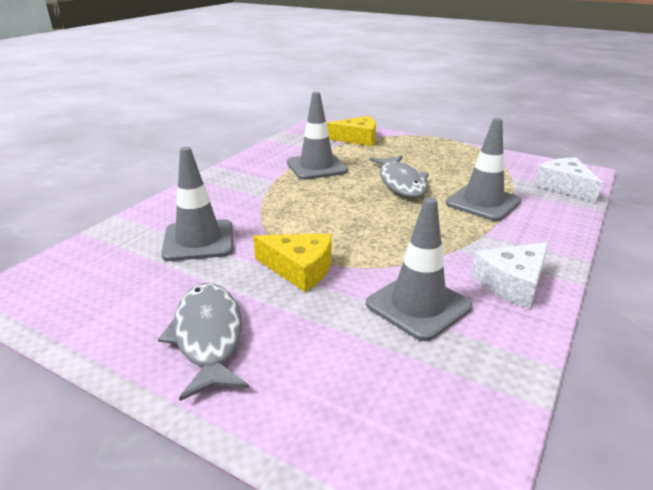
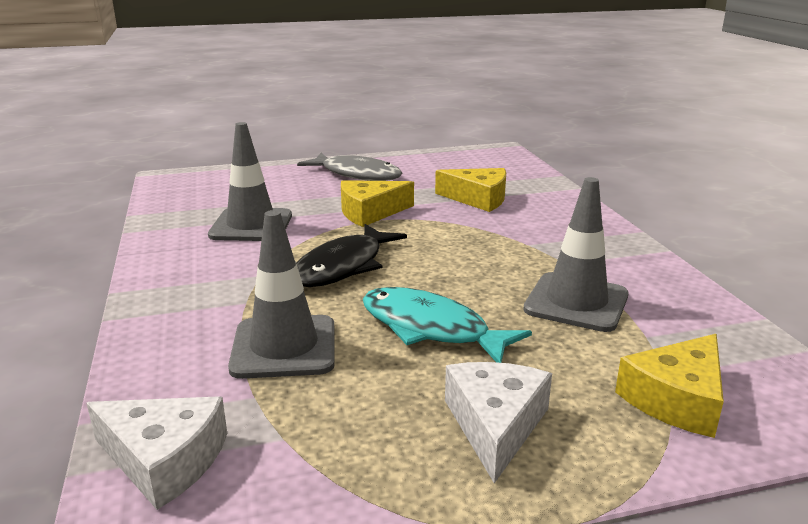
camera: 135 degrees right, 5 degrees down
grey traffic cone [161,147,233,261] -> yellow cheese [435,168,506,212]
grey fish [370,155,429,198] -> turquoise fish [363,287,532,363]
white cheese [471,242,549,308] -> white cheese moved to [445,362,552,483]
none -> black fish [296,224,407,287]

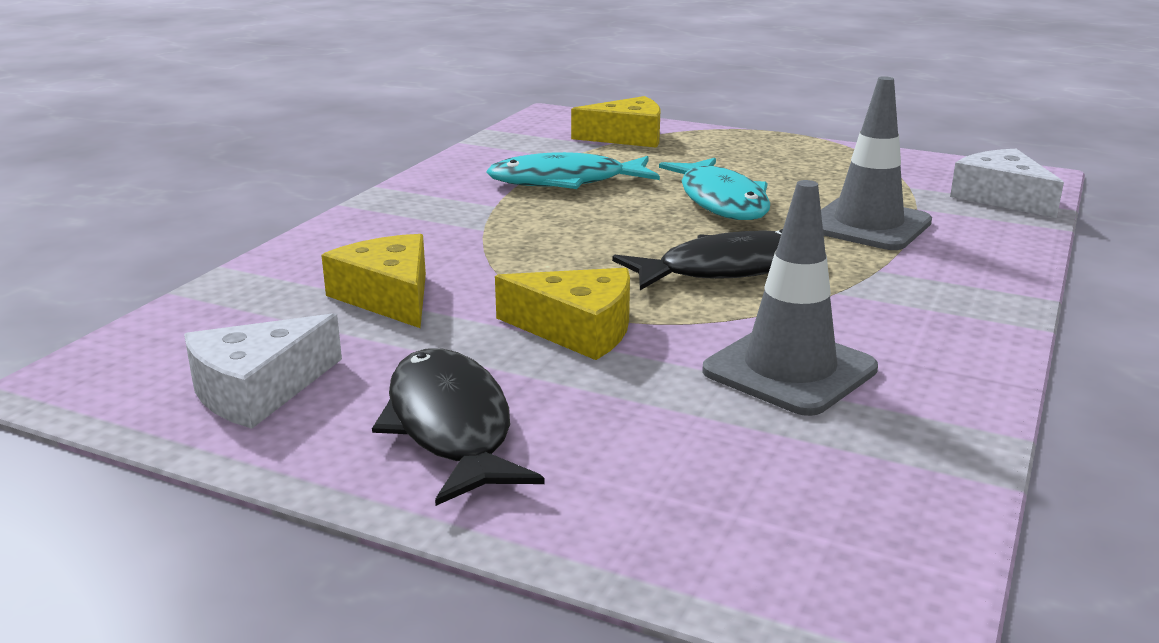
camera: 140 degrees left, 0 degrees up
grey fish [297,153,402,181] -> black fish [372,348,545,506]
white cheese [445,362,552,483] -> white cheese moved to [184,313,342,429]
grey traffic cone [523,177,628,332] -> turquoise fish [486,152,660,189]

